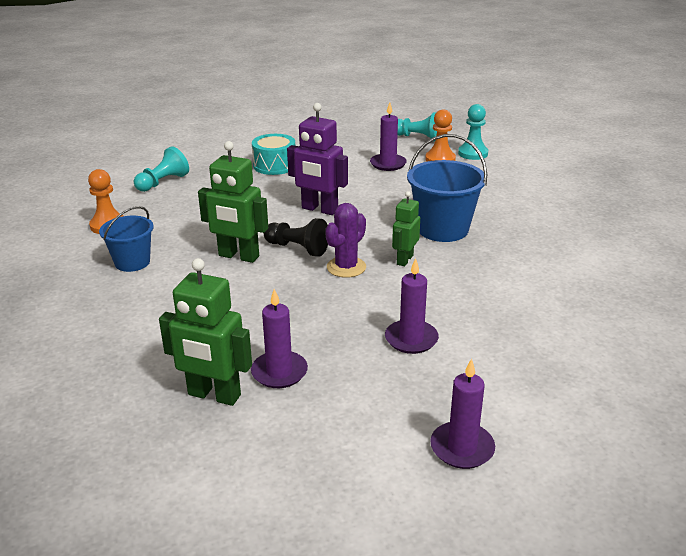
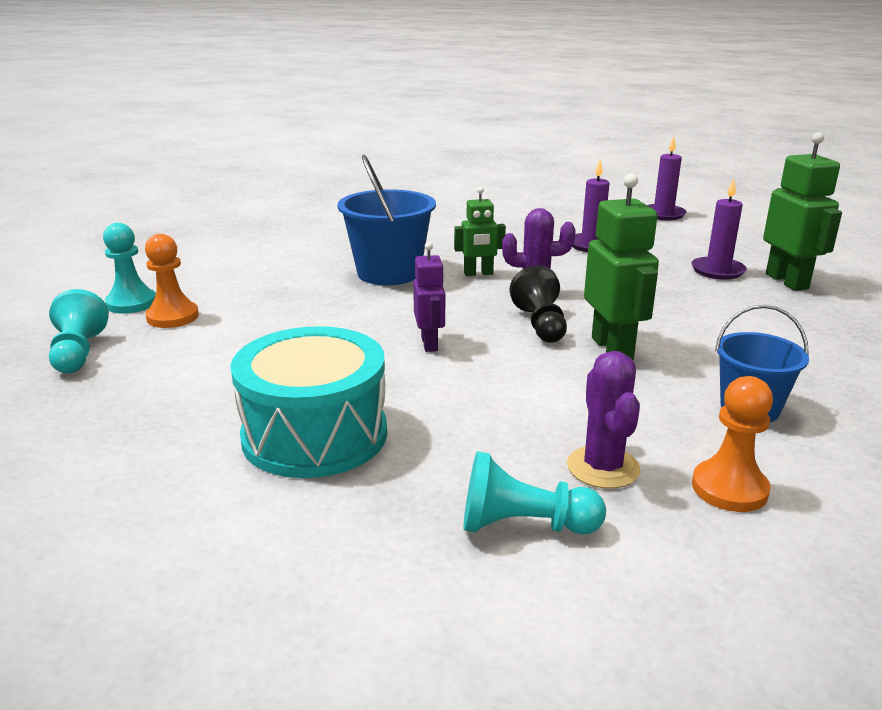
camera: 125 degrees left, 5 degrees down
turquoise drum [252,134,295,175] -> turquoise drum [231,326,387,478], size x1.56
purple robot [287,103,348,215] -> purple robot [413,242,445,352], size x0.61
purple candle [370,102,407,171] -> none
none -> purple cactus [567,351,640,489]

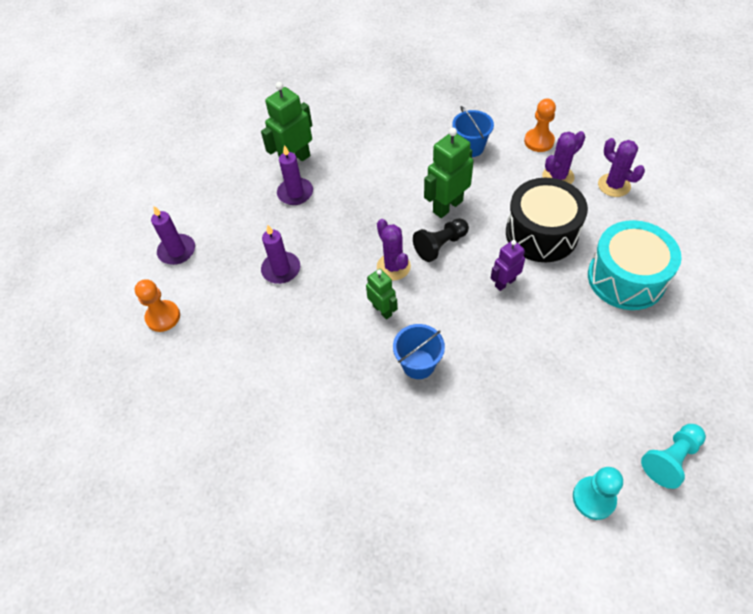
camera: 115 degrees left, 30 degrees up
orange pawn [145,234,199,328] -> orange pawn moved to [134,279,180,332]
blue bucket [338,155,436,285] -> blue bucket [393,324,445,379], size x0.63
turquoise pawn [463,451,606,534] -> purple cactus [598,138,645,197]
none -> black drum [506,178,588,262]

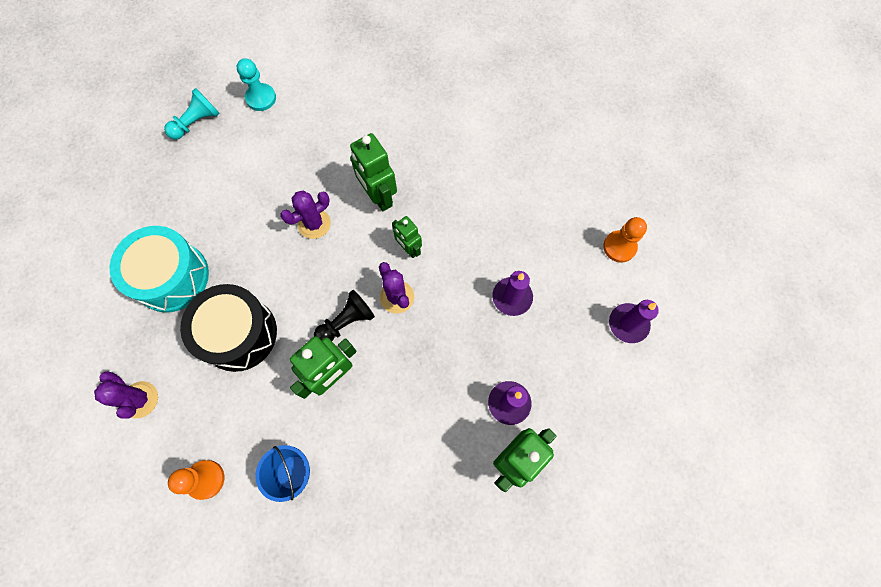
camera: 175 degrees right, 15 degrees up
blue bucket [393,324,445,379] -> green robot [350,133,397,212]
purple robot [490,240,525,291] -> none
purple cactus [542,131,585,184] -> purple cactus moved to [280,190,331,239]

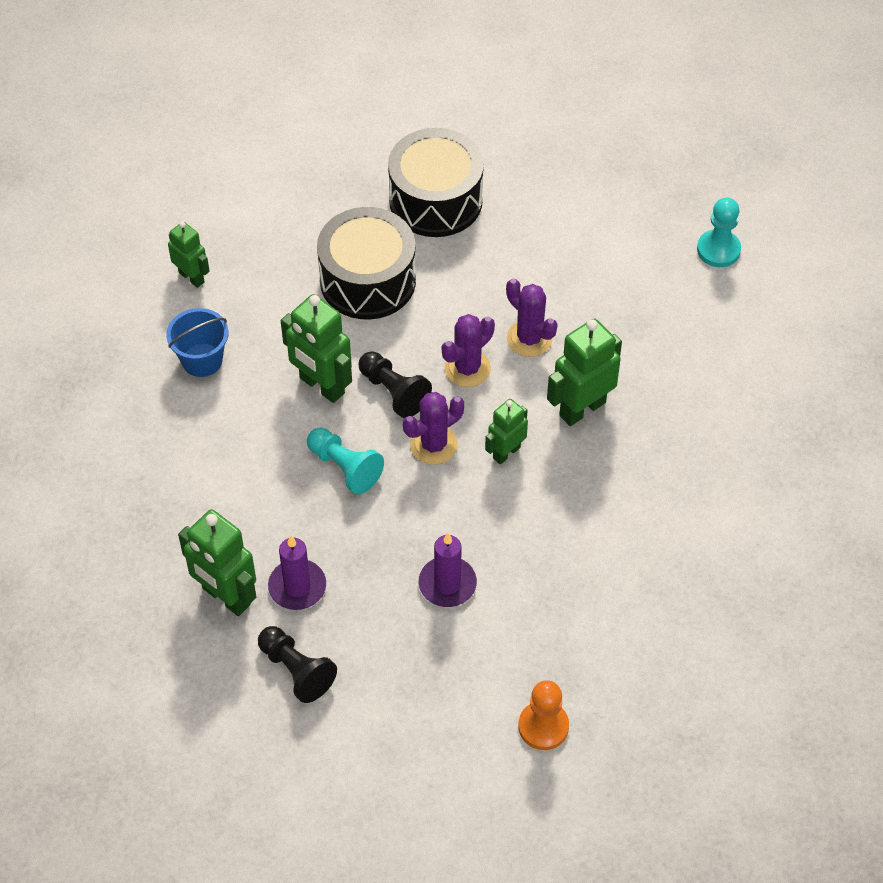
camera: 85 degrees right, 15 degrees down
purple cactus [94,371,158,419] -> purple cactus moved to [442,314,495,387]
turquoise drum [109,226,209,312] -> black drum [388,128,484,237]
turquoise pawn [164,88,220,140] -> turquoise pawn moved to [307,427,384,494]
orange pawn [168,460,224,500] -> green robot [168,221,210,288]
purple candle [609,300,659,343] -> none
none -> black pawn [258,626,337,703]

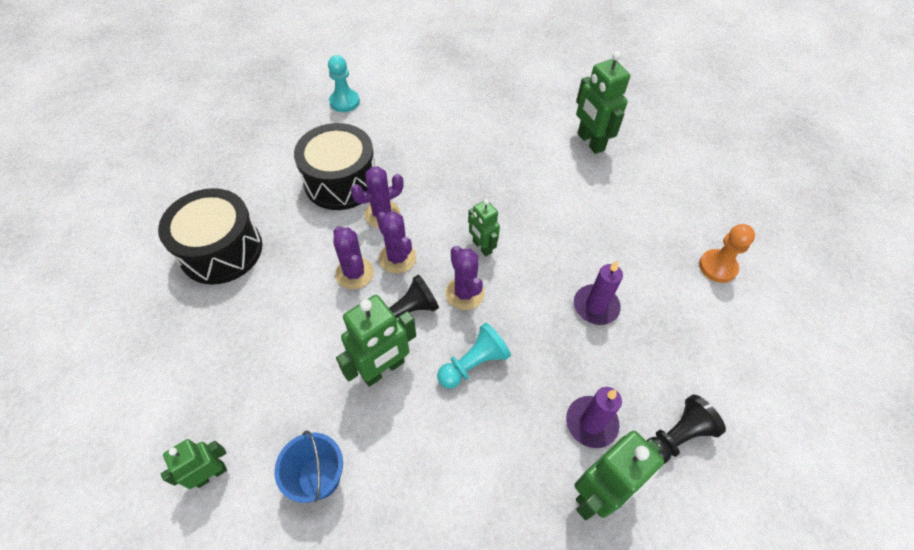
camera: 80 degrees left, 0 degrees up
black drum [317,207,416,320] -> black drum moved to [294,123,375,210]
green robot [547,318,622,426] -> green robot moved to [576,51,630,154]
none -> purple cactus [333,226,374,289]

